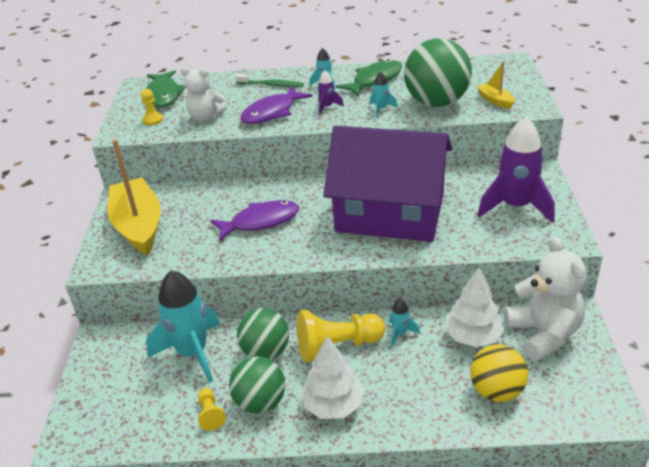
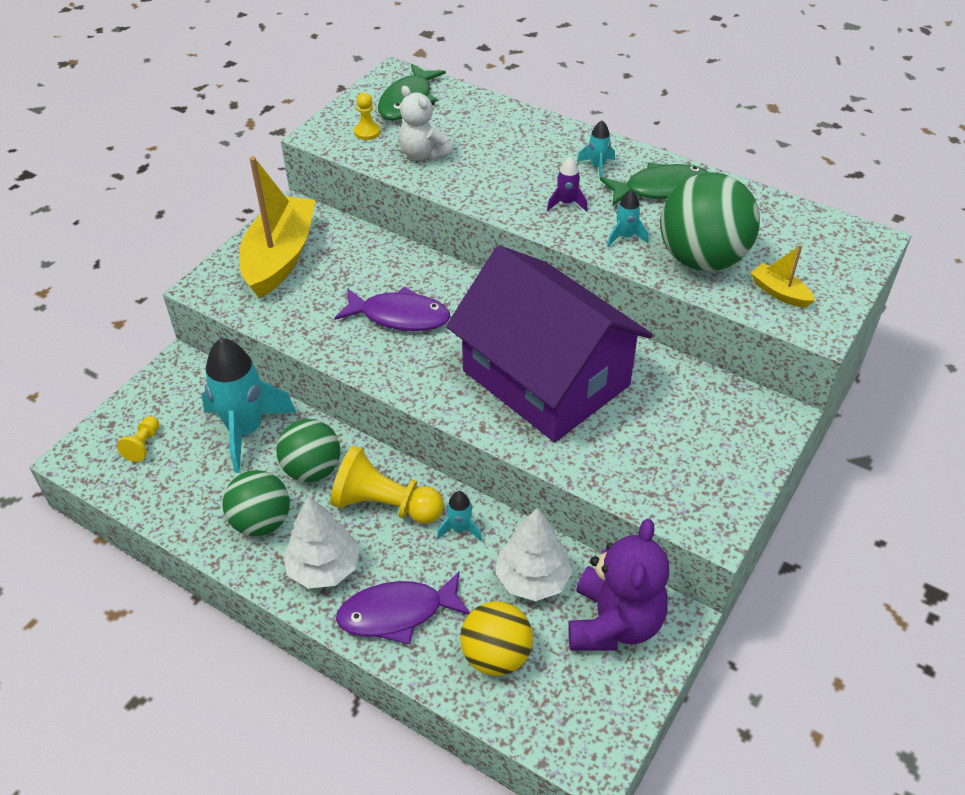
camera: 30 degrees right, 10 degrees up
yellow pawn [198,388,226,431] -> yellow pawn moved to [117,416,159,462]
green toothbrush [235,74,304,87] -> none
purple fish [241,87,313,124] -> purple fish moved to [336,571,470,644]
yellow boat [477,61,515,109] -> yellow boat turned 45 degrees counterclockwise [751,245,815,308]
purple rocket [477,117,555,223] -> none
white teddy bear [504,236,587,361] -> purple teddy bear [568,519,669,651]

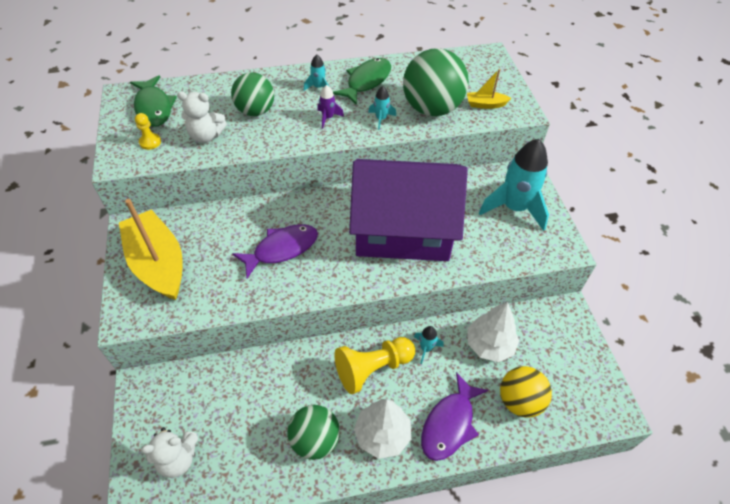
camera: 45 degrees left, 5 degrees up
yellow pawn [117,416,159,462] -> white teddy bear [141,427,198,478]
turquoise rocket [201,338,297,473] -> turquoise rocket moved to [479,139,549,231]
green ball [276,419,340,482] -> green ball moved to [231,72,274,116]
purple teddy bear [568,519,669,651] -> none

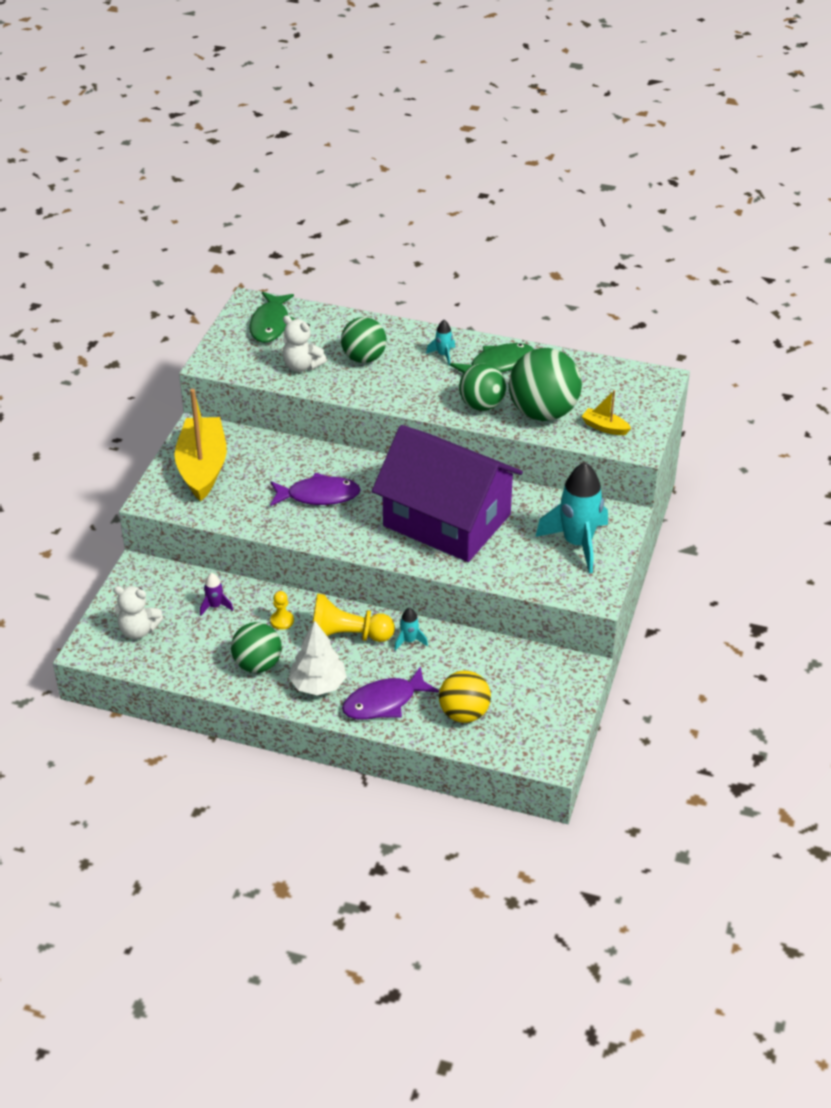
camera: 30 degrees right, 10 degrees down
yellow pawn [135,113,161,150] -> yellow pawn moved to [270,591,294,630]
purple rocket [317,85,344,129] -> purple rocket moved to [200,573,233,616]
turquoise rocket [368,86,396,130] -> green ball [459,364,506,411]
white tree [467,302,519,362] -> none

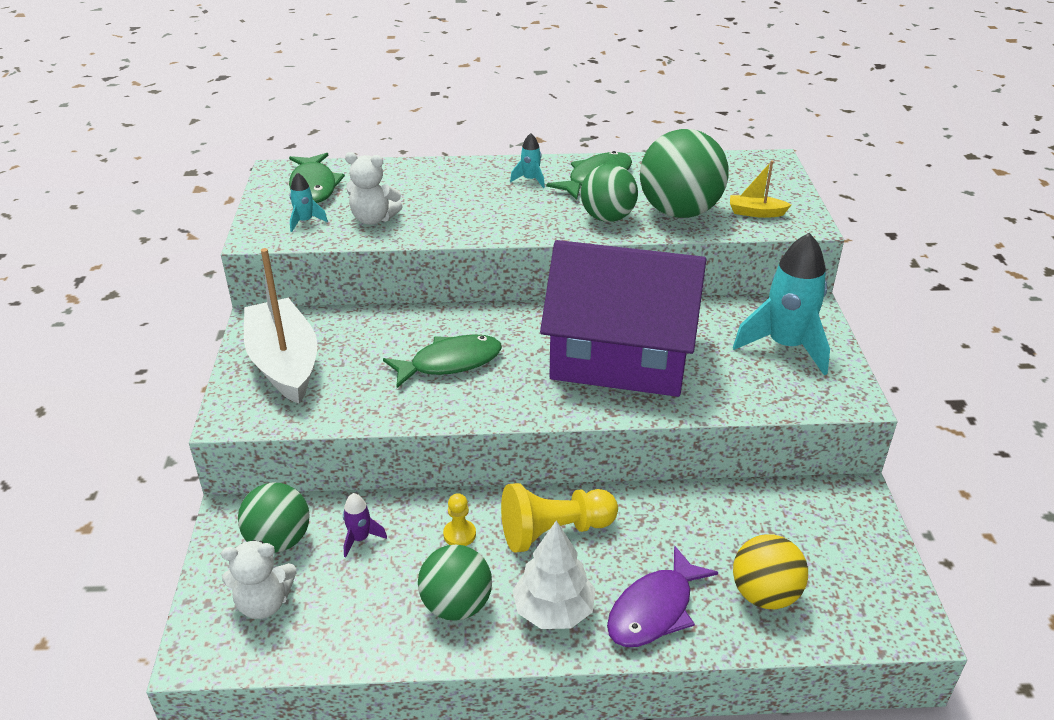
camera: 20 degrees left, 5 degrees down
yellow boat [174,389,227,501] -> white boat [244,248,317,404]
purple fish [270,473,361,506] -> green fish [383,334,502,388]
green ball [341,317,387,363] -> green ball moved to [238,483,310,553]
turquoise rocket [394,608,428,651] -> turquoise rocket moved to [290,173,328,232]

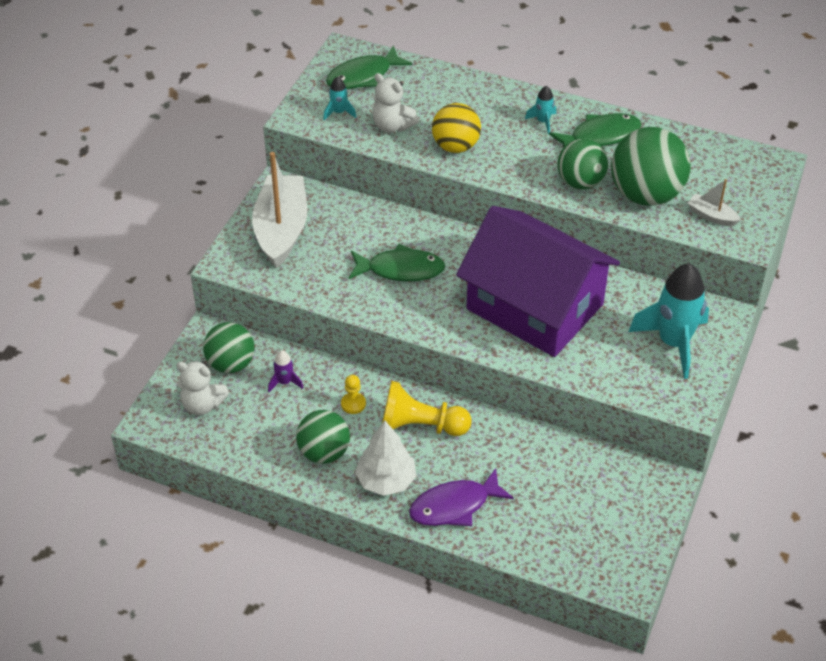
camera: 25 degrees right, 10 degrees up
green fish [289,153,345,203] -> green fish turned 45 degrees clockwise [326,45,412,89]
yellow boat [730,161,791,218] -> white boat [688,179,740,226]
yellow ball [733,534,808,609] -> yellow ball moved to [432,103,481,153]

